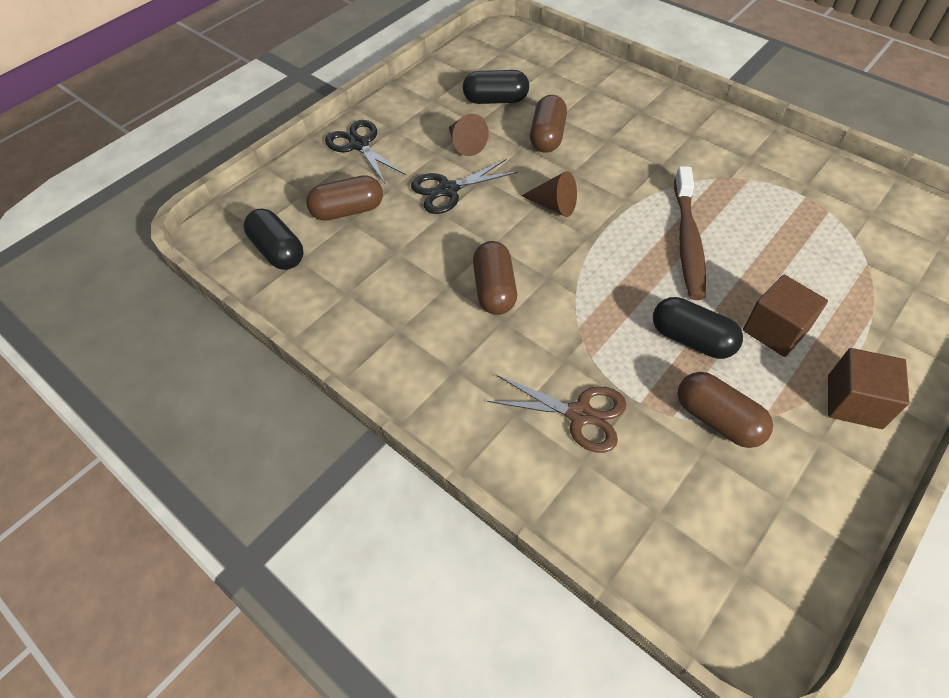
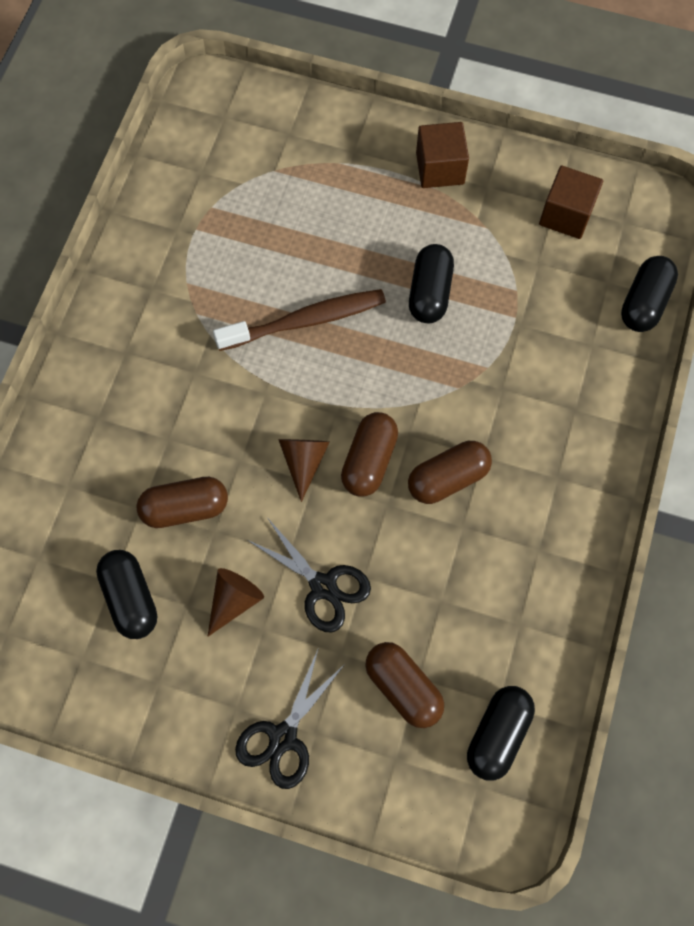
camera: 115 degrees left, 15 degrees up
brown scissors [487,375,627,453] -> none
brown capsule [678,372,773,448] -> brown capsule moved to [341,412,398,496]
brown cube [743,275,828,357] -> brown cube moved to [539,165,603,239]
none -> black capsule [621,256,678,332]

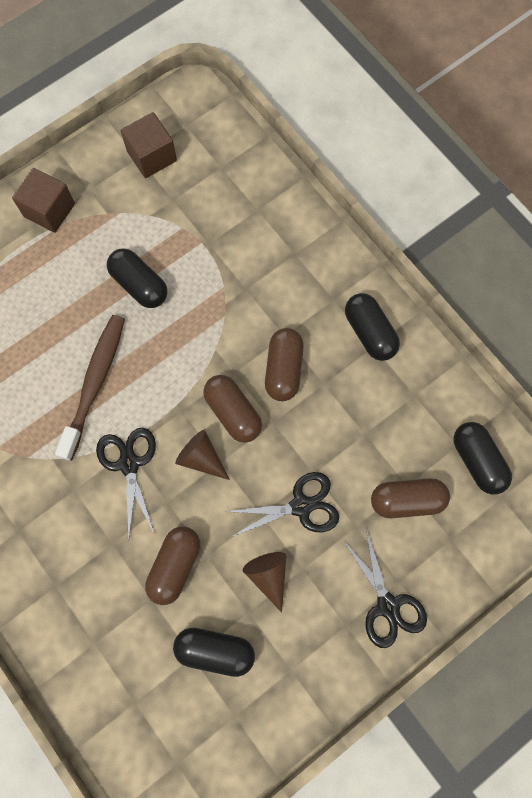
camera: 55 degrees left, 5 degrees up
black capsule [621,256,678,332] -> black capsule moved to [345,293,400,361]
none -> black scissors [96,427,156,537]

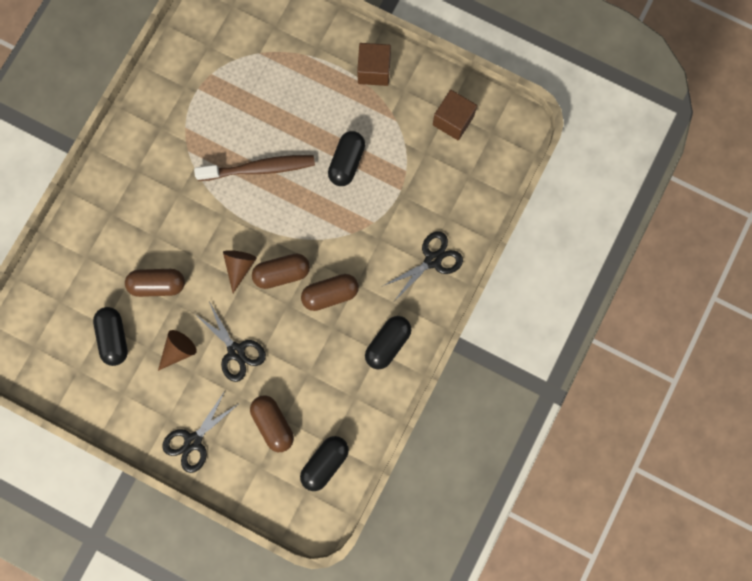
camera: 65 degrees right, 5 degrees up
black scissors [96,427,156,537] -> black scissors moved to [383,232,463,300]
brown capsule [203,375,262,443] -> brown capsule turned 45 degrees clockwise [252,254,310,289]

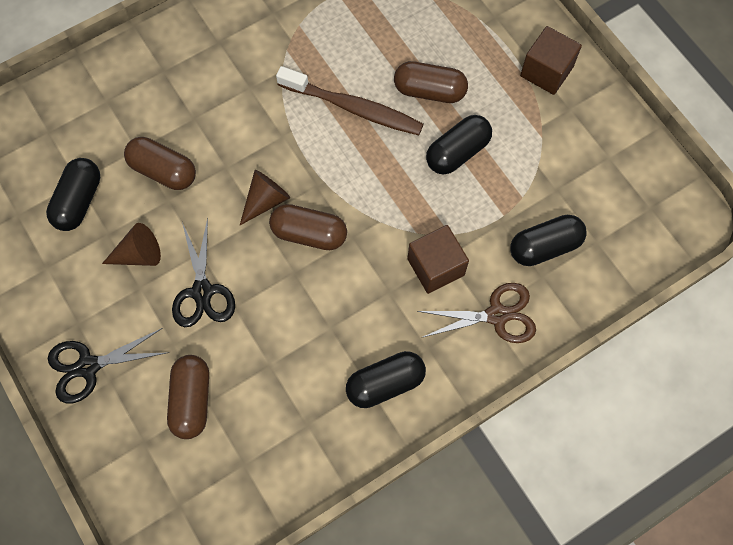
camera: 30 degrees right, 10 degrees down
black capsule [300,436,349,491] -> black capsule moved to [510,215,587,266]
brown capsule [301,274,359,311] -> brown capsule moved to [394,61,468,103]
black scissors [383,232,463,300] -> brown scissors [417,283,536,343]
brown cube [433,90,477,140] -> brown cube moved to [407,225,469,294]

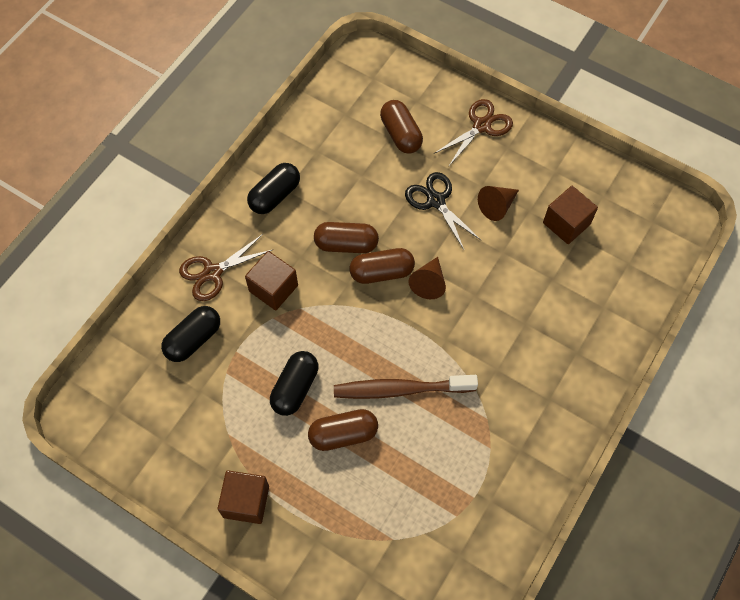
camera: 155 degrees right, 5 degrees down
black capsule [46,158,100,231] -> brown cube [543,186,598,244]
black scissors [48,328,169,403] -> brown scissors [434,99,513,167]
brown capsule [124,137,196,190] -> brown capsule moved to [314,222,379,253]

